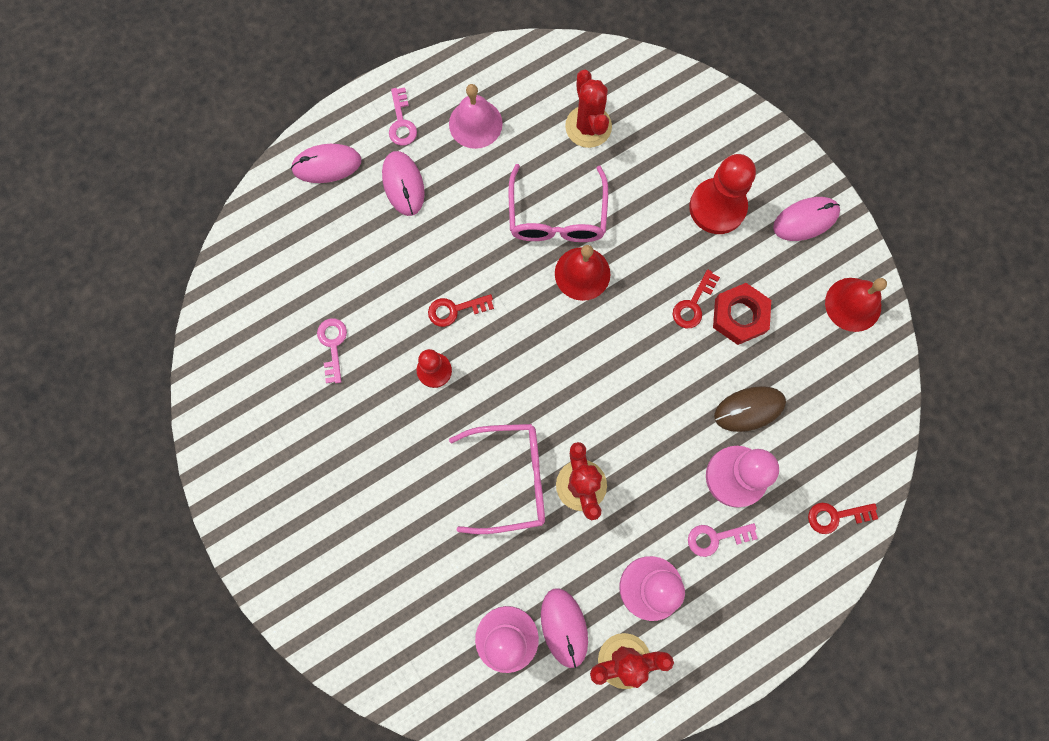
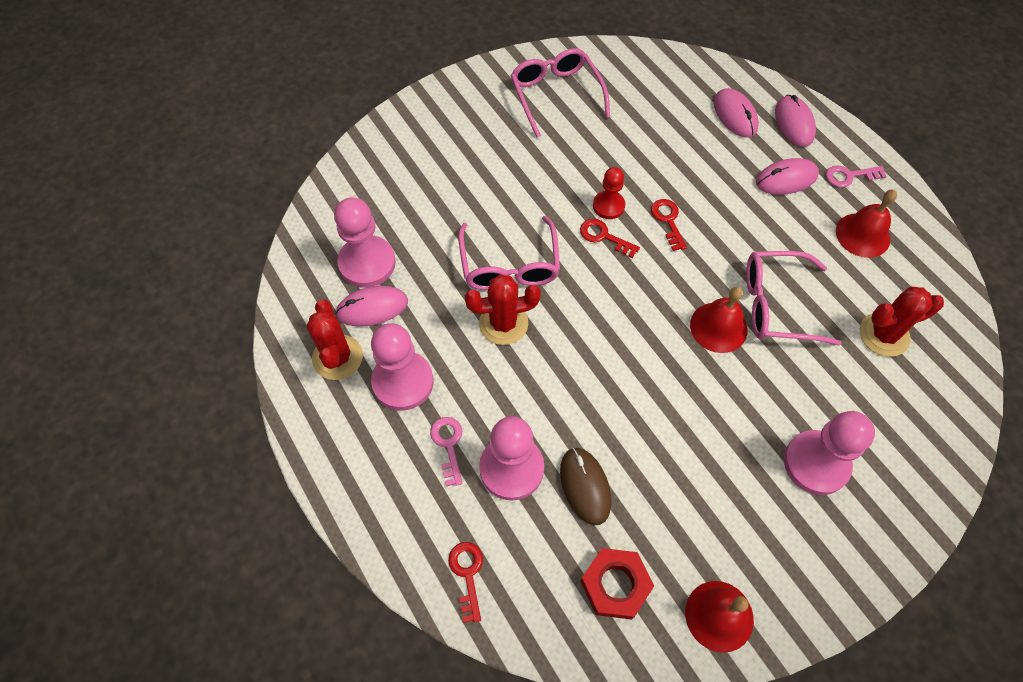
camera: 90 degrees right, 15 degrees down
pink key [317,318,347,383] -> none
pink bell [449,84,503,149] -> red bell [836,190,897,258]
red key [673,269,720,328] -> red key moved to [580,219,640,258]
red pawn [689,154,756,234] -> pink pawn [784,411,875,495]
red nut [713,283,771,345] -> red nut moved to [580,548,654,620]
pink mouse [773,197,840,241] -> pink mouse moved to [714,88,759,138]
none -> pink glasses [510,48,610,138]

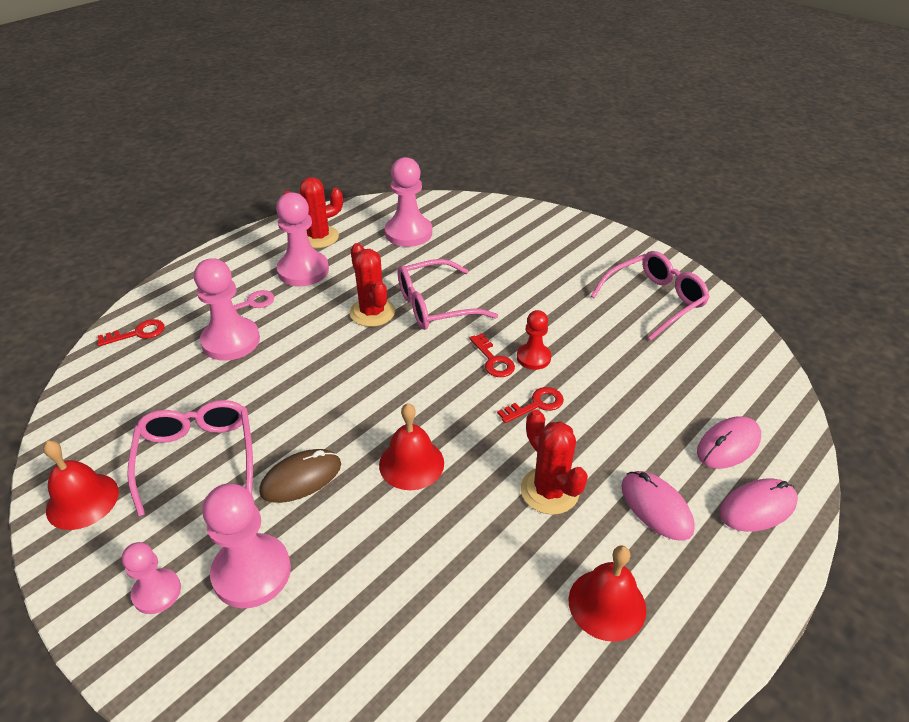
camera: 75 degrees right, 20 degrees down
pink mouse [335,286,408,326] -> none
brown mouse [560,447,611,525] -> brown mouse moved to [259,449,341,503]
red key [580,219,640,258] -> red key turned 135 degrees clockwise [469,333,515,377]
red nut [580,548,654,620] -> none
pink glasses [746,251,841,346] -> pink glasses moved to [127,400,253,517]
pink key [826,165,887,188] -> none
red cactus [860,287,944,357] -> red cactus moved to [521,410,588,515]
none -> pink pawn [122,542,181,614]

